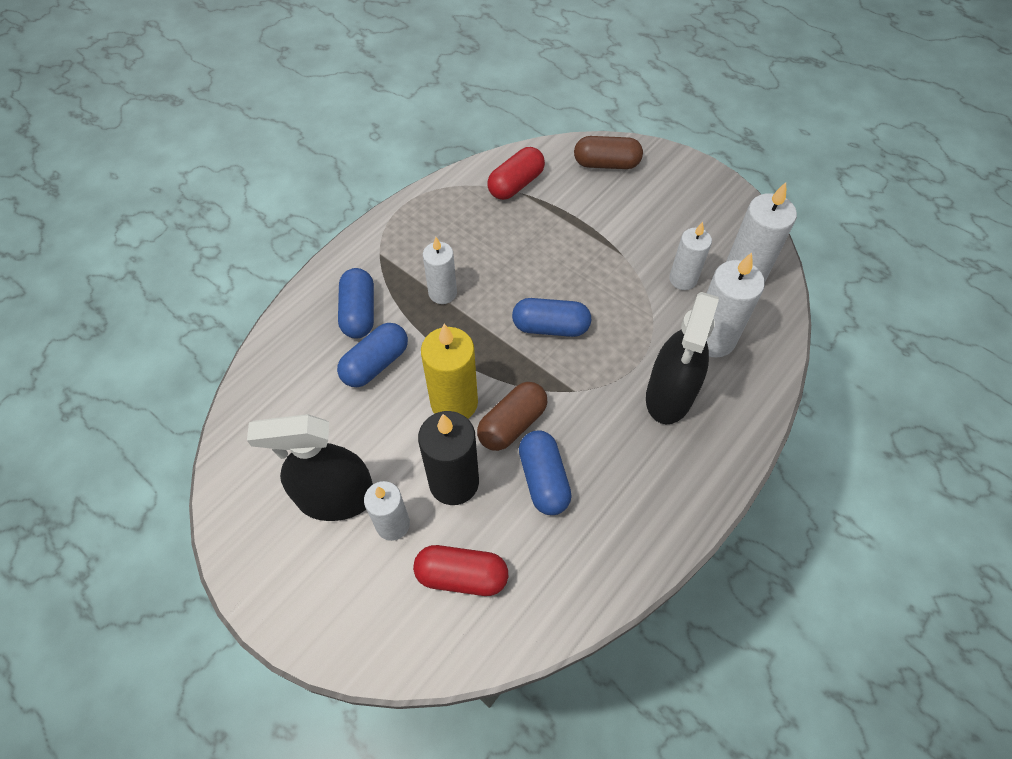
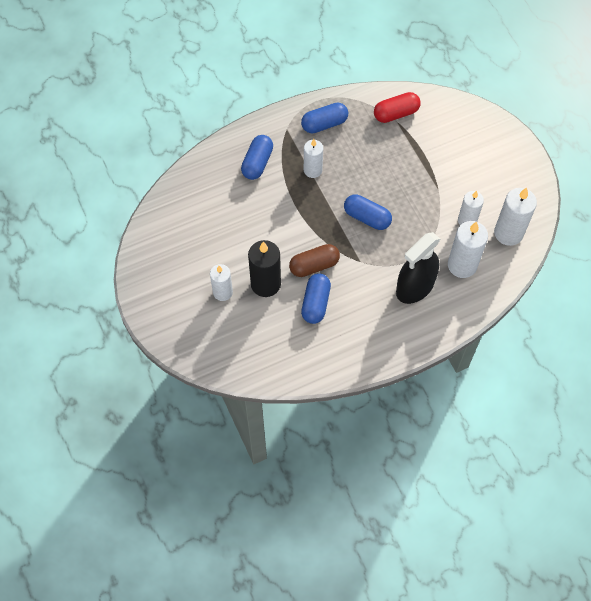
camera: 25 degrees right, 5 degrees up
black spray bottle [247,414,373,521] -> none
blue capsule [337,323,408,387] -> blue capsule moved to [301,102,348,133]
red capsule [413,545,508,596] -> none
yellow candle [421,324,478,419] -> none
brown capsule [574,136,643,169] -> none

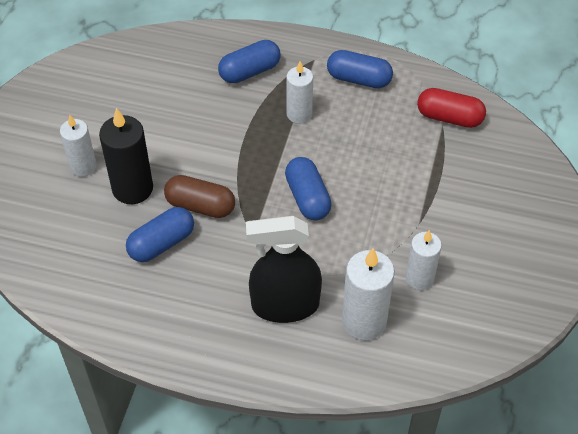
camera: 40 degrees right, 10 degrees down
white candle [494,187,537,246] -> none

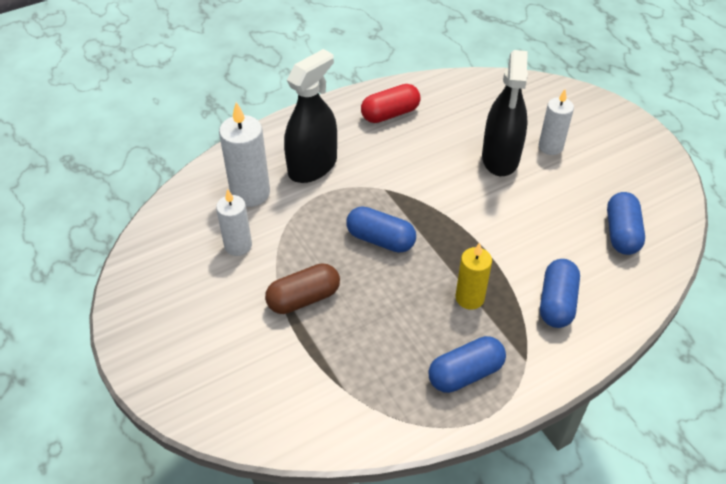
camera: 135 degrees right, 5 degrees down
black candle [99,108,153,204] -> black spray bottle [482,50,528,176]
blue capsule [126,207,194,262] -> blue capsule moved to [607,192,645,255]
brown capsule [164,175,235,218] -> brown capsule moved to [265,263,340,314]
white candle [286,61,313,124] -> yellow candle [455,243,492,310]
red capsule [417,88,486,128] -> red capsule moved to [361,84,420,123]

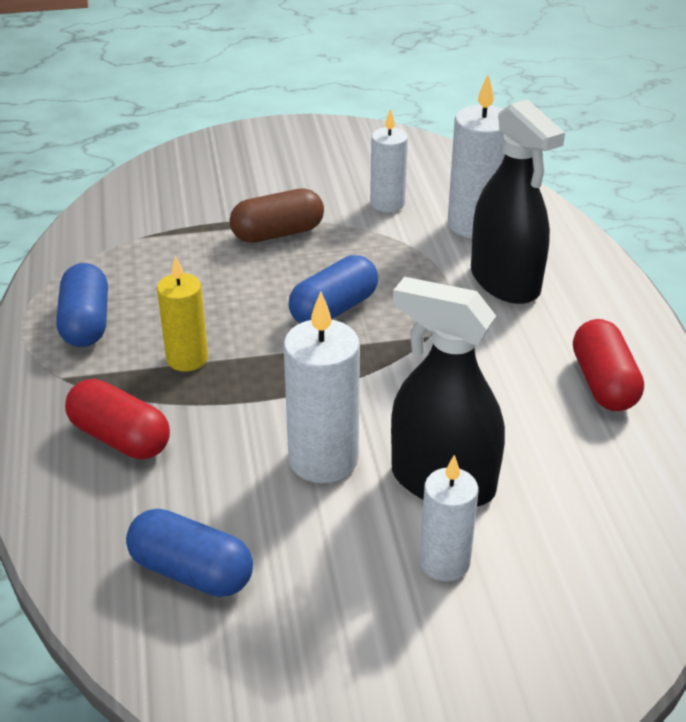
camera: 110 degrees right, 10 degrees down
brown capsule [265,263,340,314] -> brown capsule turned 75 degrees clockwise [229,189,324,243]
blue capsule [540,259,580,328] -> red capsule [65,379,170,459]
none -> white candle [283,291,360,483]

